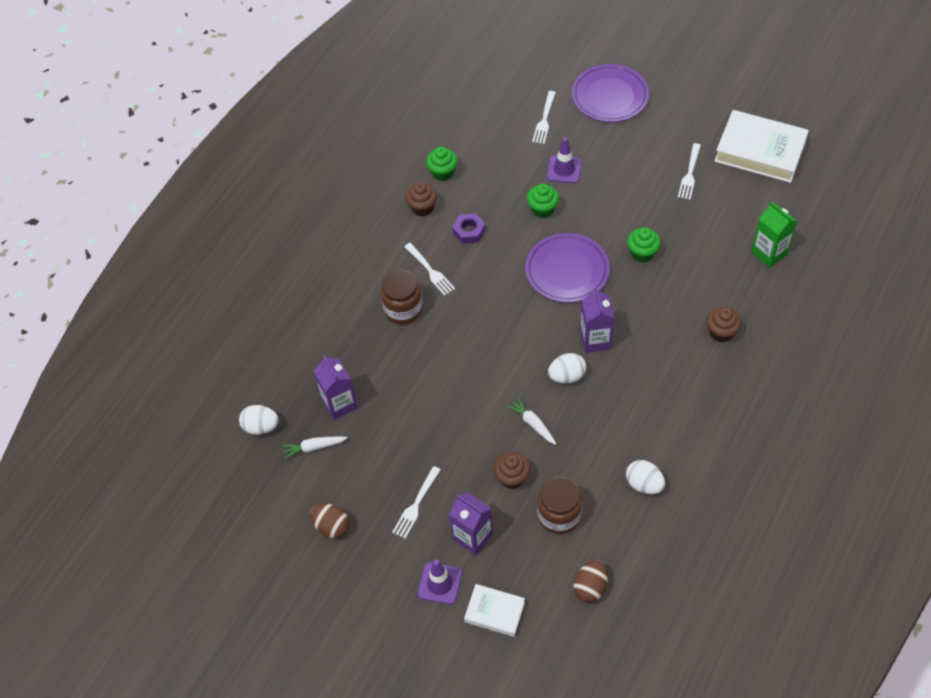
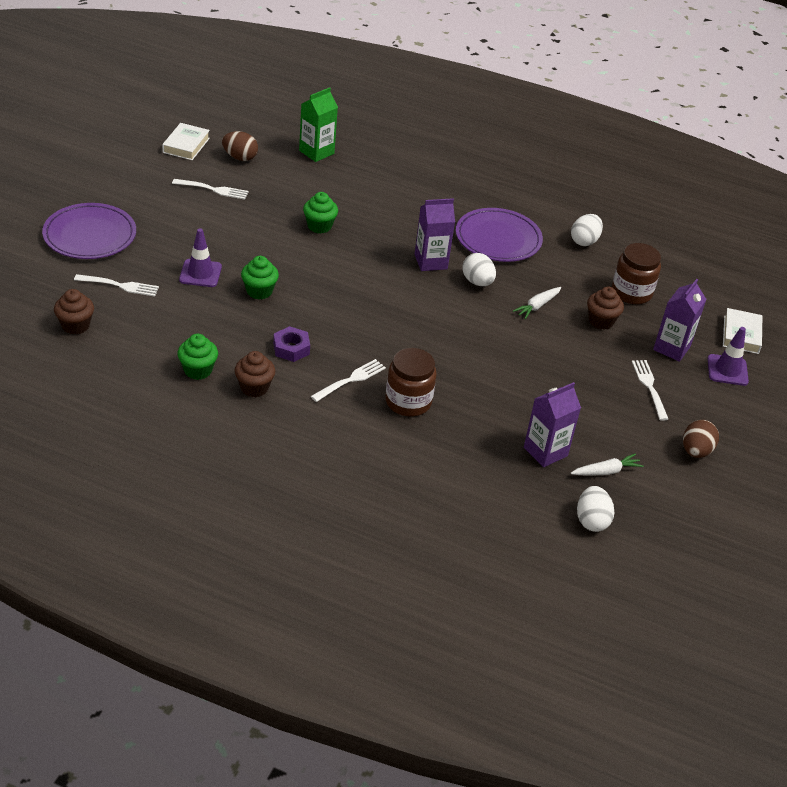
camera: 105 degrees left, 15 degrees down
white carrot [282,436,347,459] -> white carrot turned 90 degrees counterclockwise [571,453,644,476]
white fork [392,466,441,538] -> white fork turned 120 degrees counterclockwise [632,360,668,421]
purple plate [525,233,610,303] -> purple plate moved to [456,208,543,262]
brown egg [573,560,608,602] -> brown egg moved to [222,131,258,161]
brown cupcake [706,307,741,343] -> brown cupcake moved to [54,289,94,335]
white book [714,110,809,183] -> white book [162,123,210,160], size x0.54

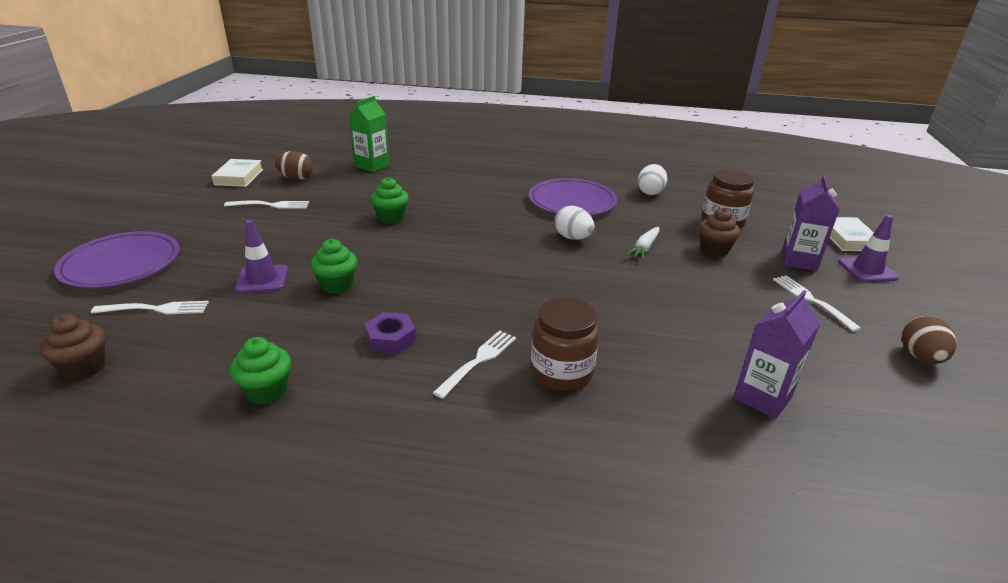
camera: 10 degrees left, 10 degrees down
brown cupcake [235,351,275,397] -> none
purple carton [415,198,455,271] -> none
white carrot [571,453,644,476] -> none
white egg [577,486,614,532] -> none

